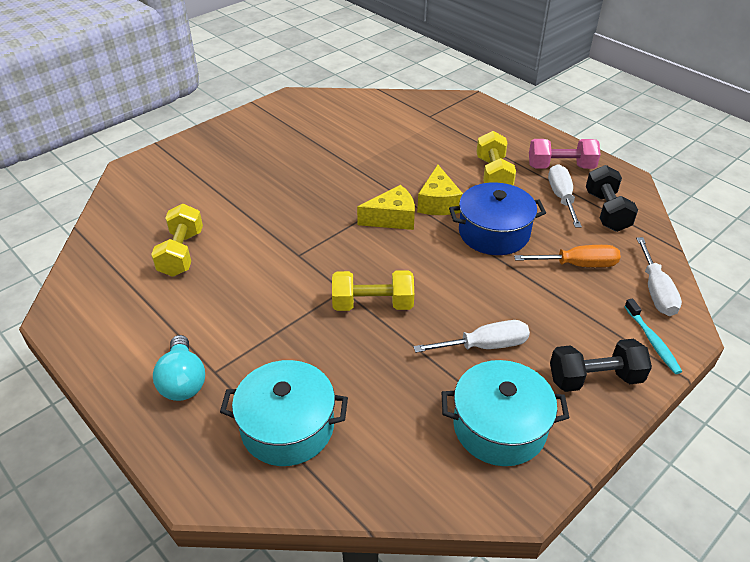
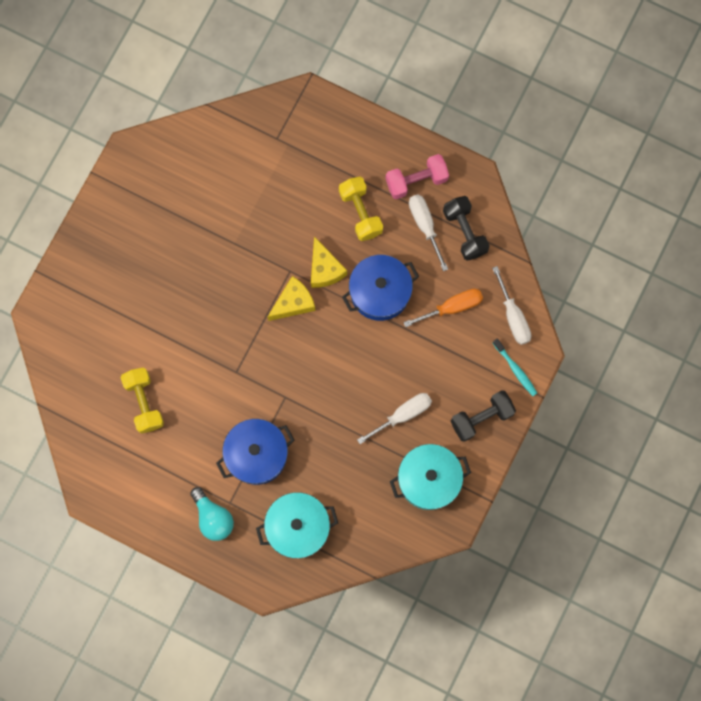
camera: 20 degrees left, 35 degrees up
yellow dumbbell [332,270,414,311] -> none
none -> blue pot [216,419,294,485]

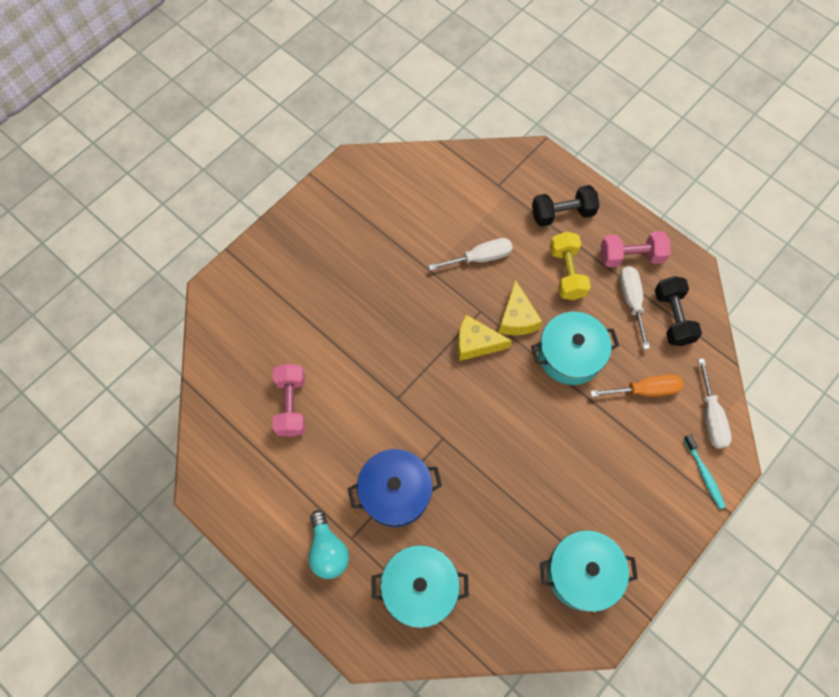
camera: 15 degrees right, 10 degrees down
yellow dumbbell [121,367,164,434] -> pink dumbbell [272,364,305,437]
yellow cheese [268,276,316,321] -> yellow cheese turned 150 degrees counterclockwise [458,315,512,361]
blue pot [342,255,419,321] -> turquoise pot [531,312,619,385]
white screwdriver [357,393,432,444] -> white screwdriver moved to [428,238,513,271]
black dumbbell [451,390,516,442] -> black dumbbell moved to [532,185,599,227]

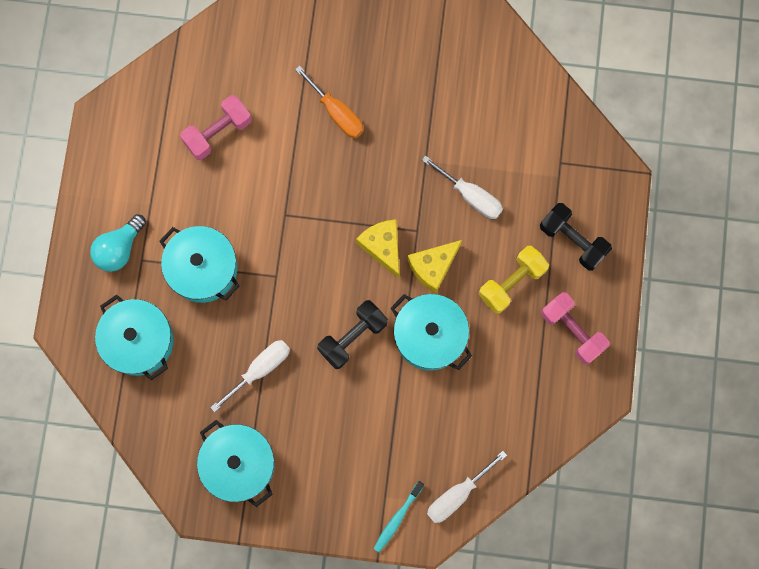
camera: 55 degrees right, 10 degrees up
blue pot [348,449,442,527] -> turquoise pot [159,226,239,303]
orange screwdriver [590,374,683,397] -> orange screwdriver moved to [295,66,364,139]
white screwdriver [619,266,650,350] -> white screwdriver moved to [210,340,290,412]
black dumbbell [655,276,702,346] -> black dumbbell moved to [317,300,388,369]

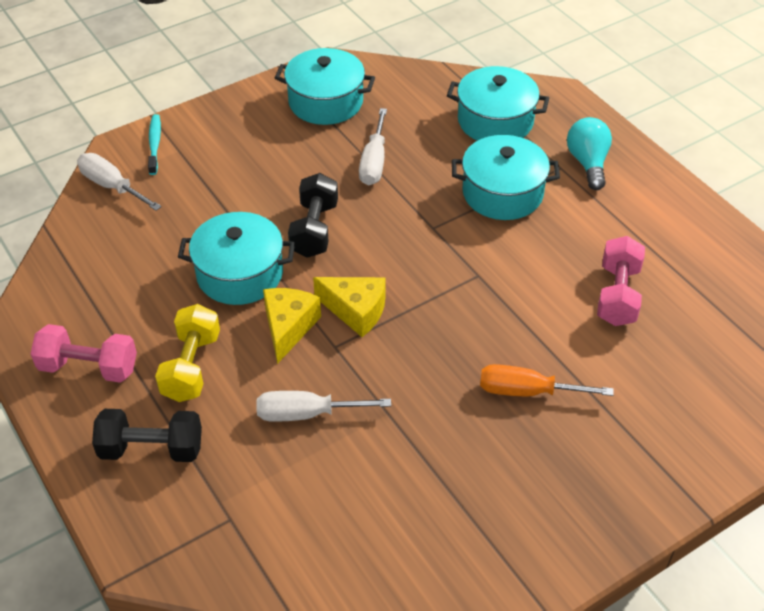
camera: 140 degrees right, 30 degrees down
white screwdriver [427,451,507,523] -> white screwdriver turned 60 degrees counterclockwise [77,153,162,211]

